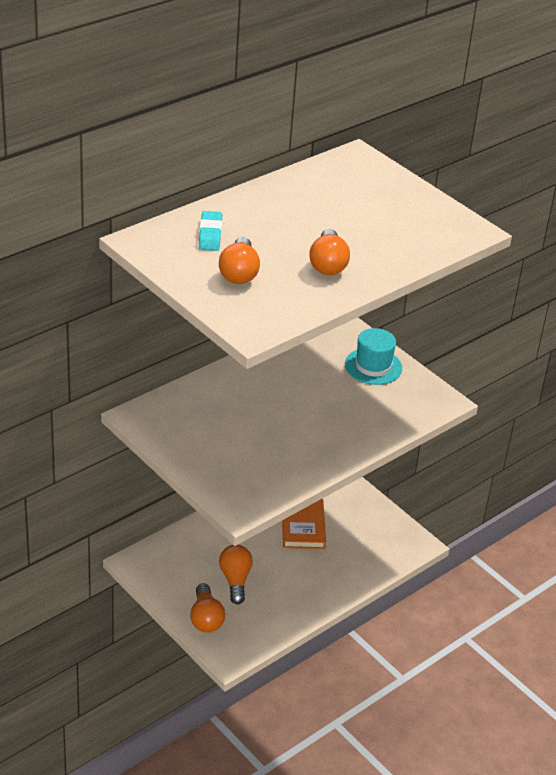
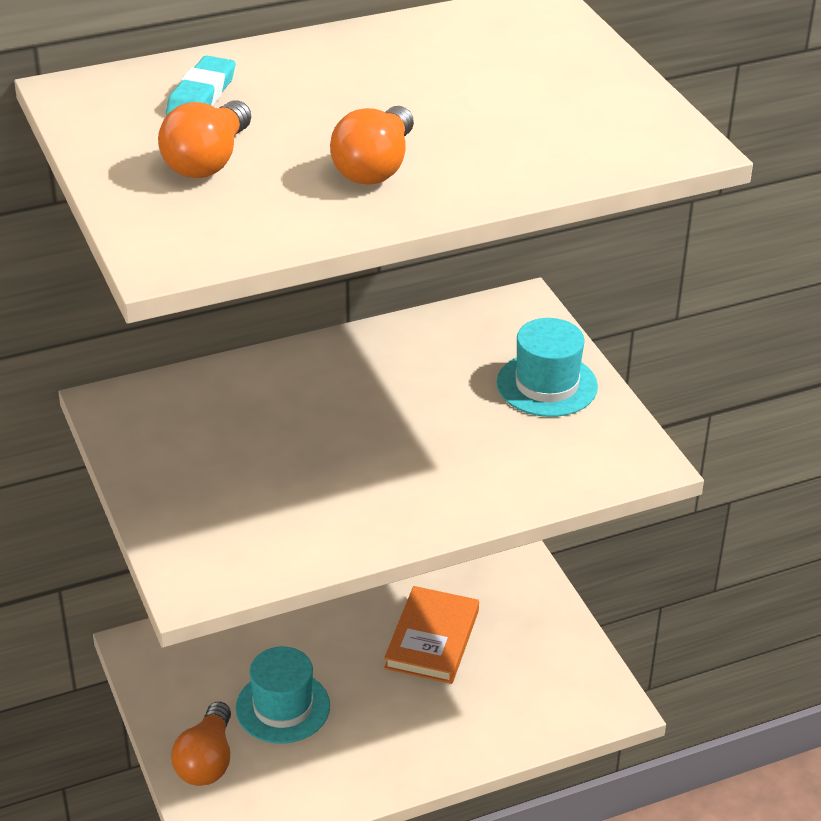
camera: 20 degrees right, 0 degrees up
orange light bulb [219,545,253,604] -> turquoise hat [235,647,330,744]

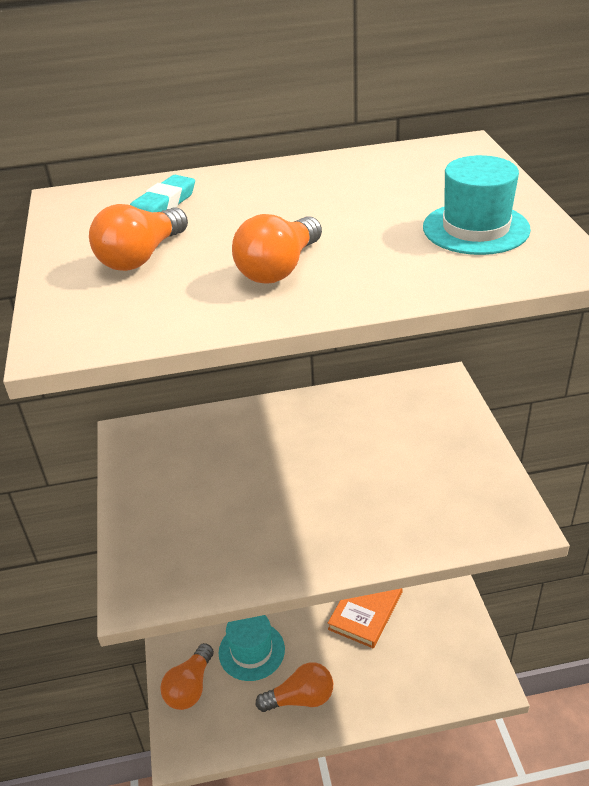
camera: 15 degrees right, 0 degrees up
turquoise hat [497,318,598,417] -> turquoise hat moved to [423,155,531,255]
none -> orange light bulb [256,662,333,712]

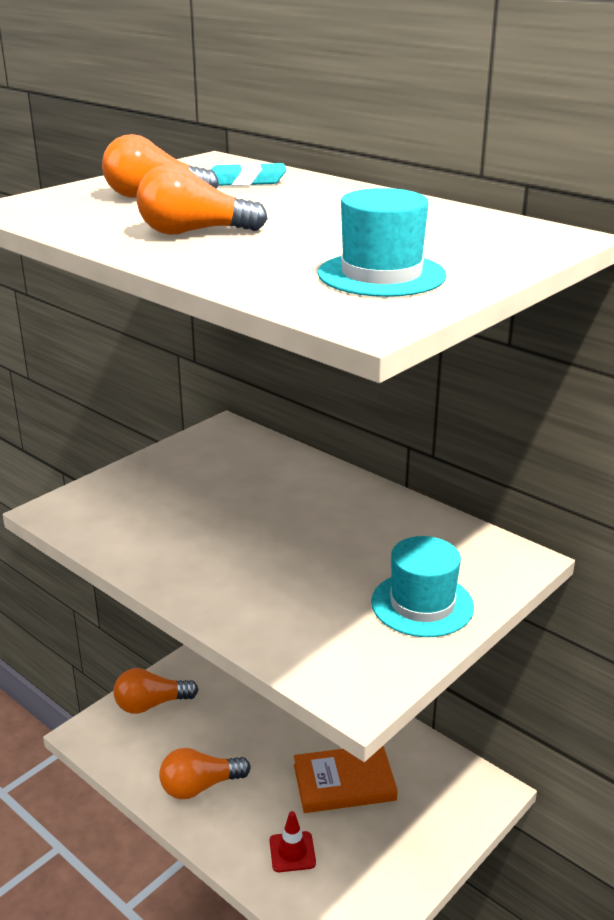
camera: 50 degrees right, 10 degrees down
turquoise hat [218,615,285,681] -> turquoise hat moved to [371,536,474,637]
orange light bulb [256,662,333,712] -> orange light bulb turned 120 degrees clockwise [159,748,251,799]
none -> red traffic cone [270,811,316,872]

